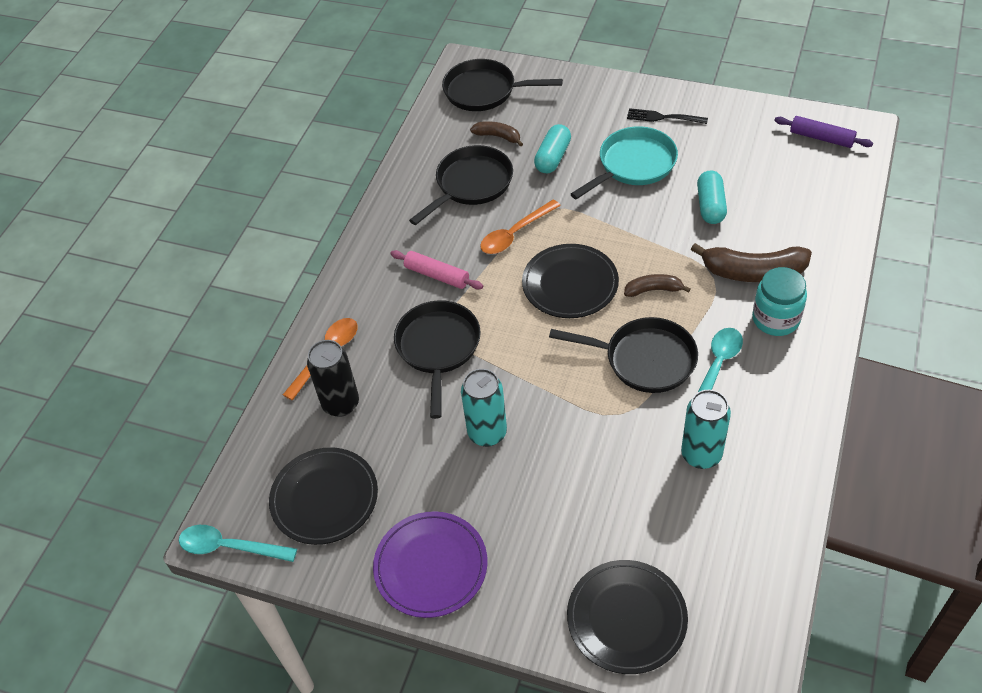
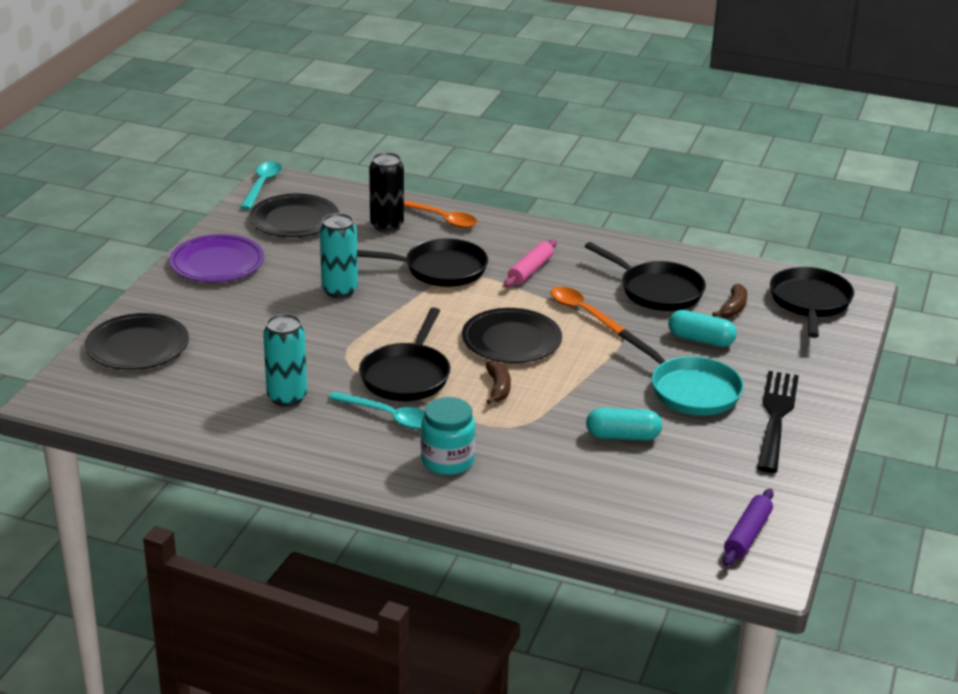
camera: 85 degrees right, 20 degrees down
black fork [627,108,708,124] -> black fork [757,371,799,473], size x1.75
brown banana [691,243,812,282] -> none

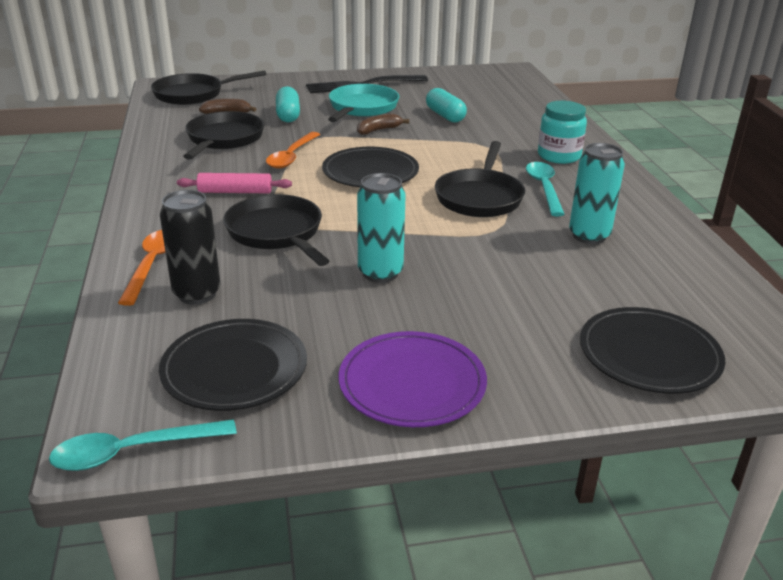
camera: 120 degrees left, 0 degrees up
black pan [359,308,450,401] -> black pan turned 120 degrees clockwise [435,141,525,217]
brown banana [486,360,511,405] -> brown banana moved to [357,114,409,135]
purple rolling pin [723,489,774,566] -> none

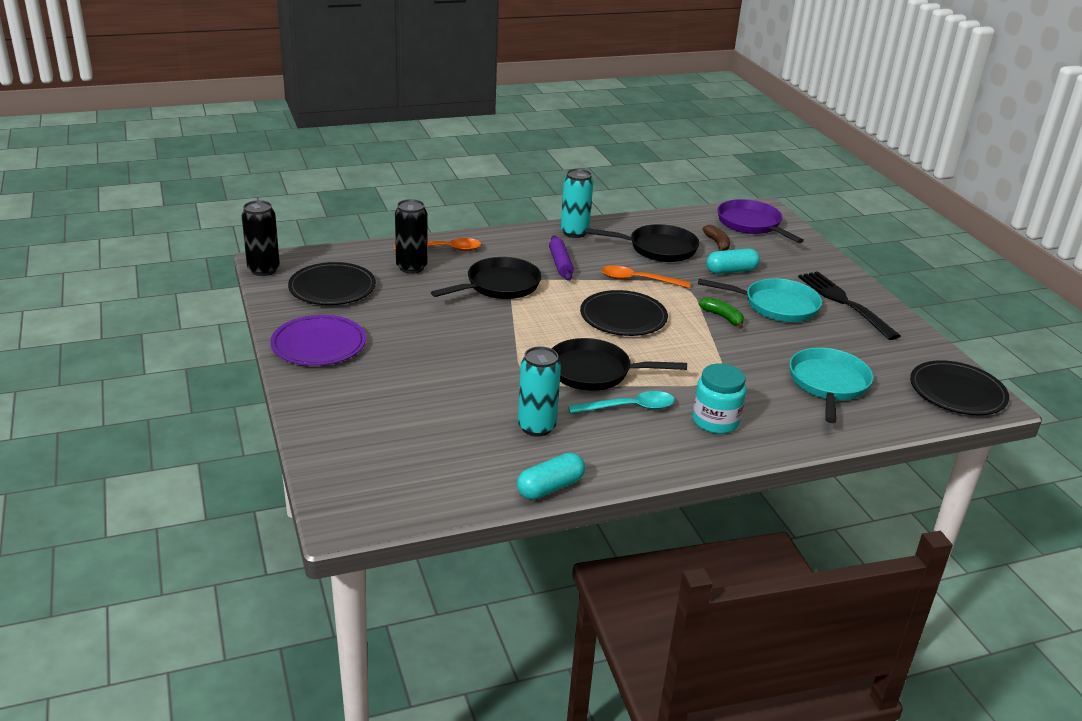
camera: 80 degrees right, 0 degrees up
turquoise spoon [49,419,237,471] -> black can [242,200,280,276]
black pan [151,70,266,105] -> purple pan [717,199,804,243]
pink rolling pin [177,173,292,193] -> purple rolling pin [549,235,574,281]
brown banana [357,114,409,135] -> green banana [699,297,744,329]
turquoise can [357,173,406,283] -> turquoise can moved to [561,169,593,238]
turquoise capsule [426,88,467,122] -> turquoise capsule moved to [517,452,585,500]
black plate [580,307,725,394] -> black plate moved to [910,360,1009,415]
none -> turquoise pan [789,348,874,423]

